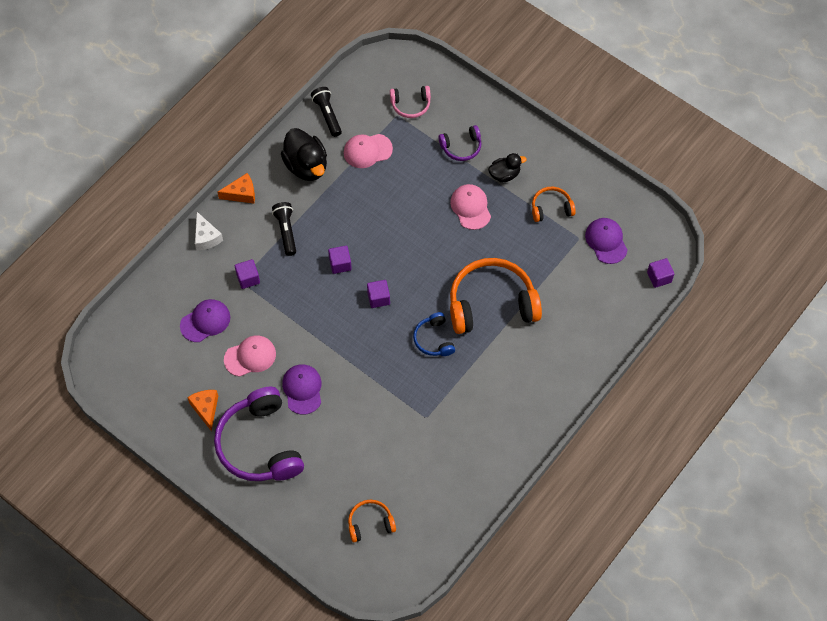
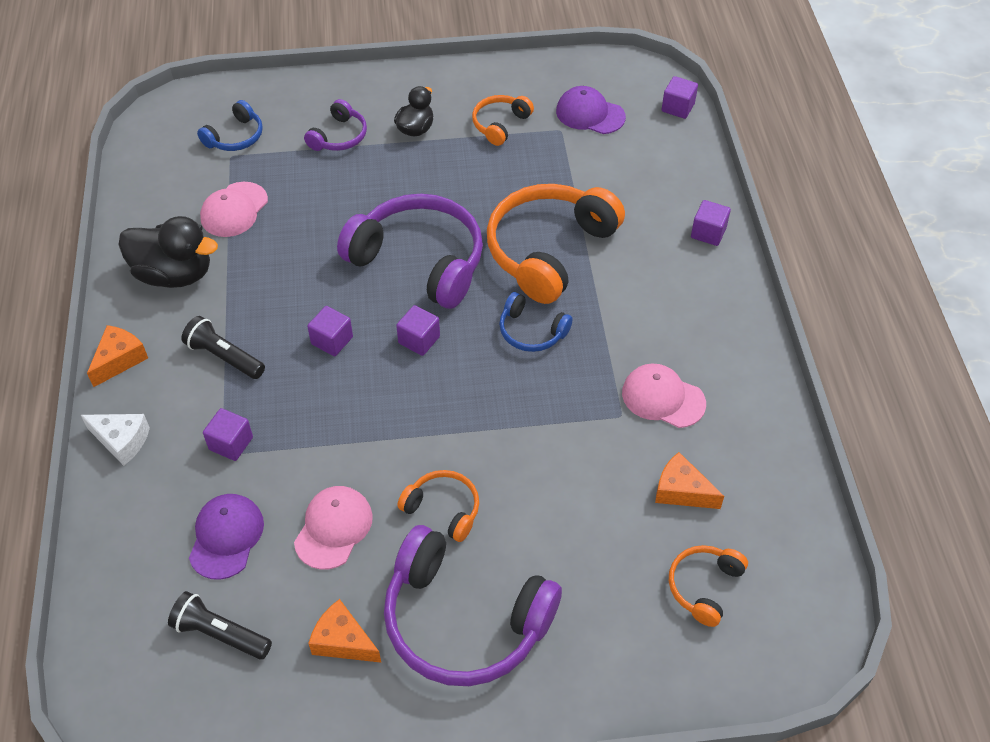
camera: 45 degrees left, 10 degrees down
purple cap [282,364,322,415] -> orange headphones [397,470,479,542]
black flashlight [311,87,342,137] -> black flashlight moved to [168,591,272,660]
pink headphones [390,86,431,118] -> blue headphones [197,100,263,151]
pink cap [450,184,491,230] -> pink cap moved to [622,363,706,428]
none -> purple headphones [337,194,483,309]
none -> orange cheese [655,452,724,509]
none -> purple cube [691,200,731,246]

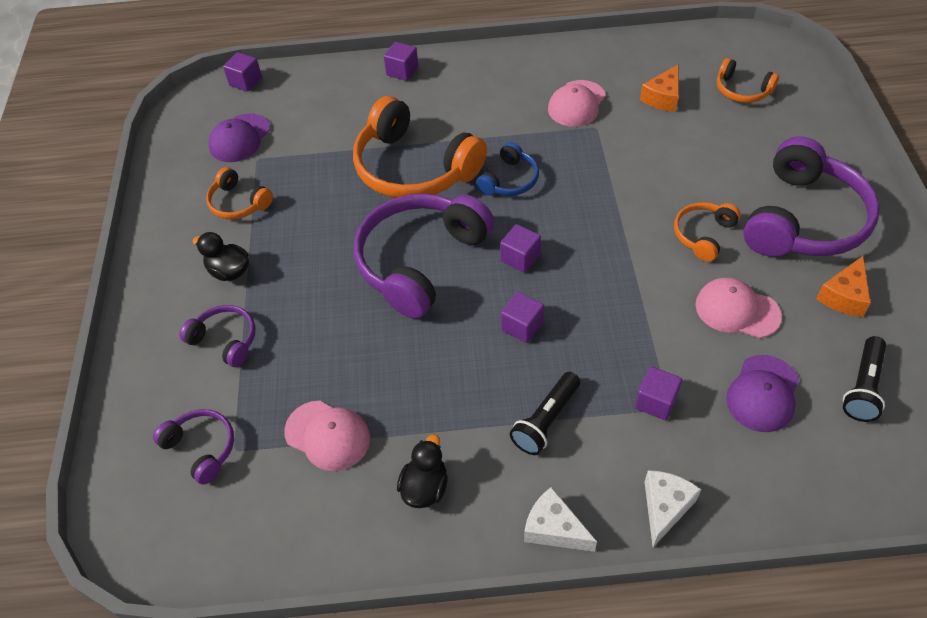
camera: 85 degrees left, 0 degrees up
orange cheese [87,325,148,387] -> white cheese [524,487,597,552]
black duck [118,216,218,288] -> black duck [397,434,448,508], size x0.59
purple cap [189,494,264,580] -> purple cap turned 75 degrees counterclockwise [726,355,799,432]
blue headphones [197,100,263,151] -> purple headphones [153,409,234,484]

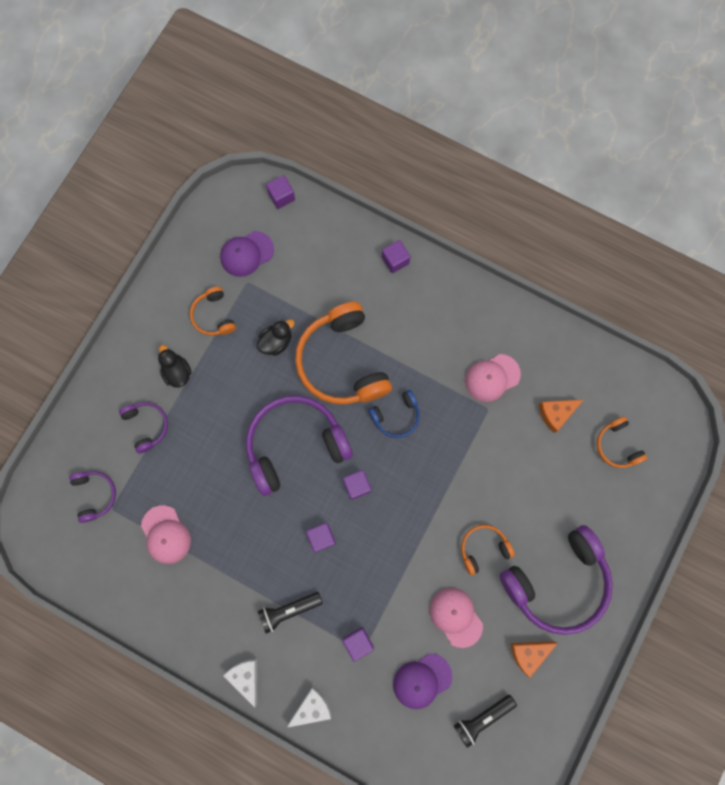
camera: 30 degrees right, 25 degrees up
black duck [397,434,448,508] -> black duck moved to [257,319,294,356]

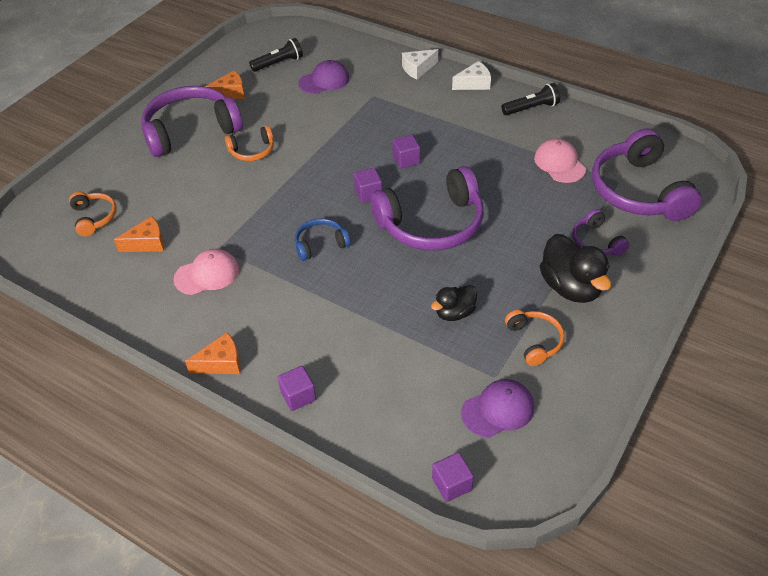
camera: 175 degrees left, 30 degrees down
purple headphones [69,471,116,523] -> purple headphones [592,128,702,221], size x2.05
black duck [158,345,192,388] -> black duck [540,234,611,303], size x1.69
white cheese [223,658,257,708] -> white cheese turned 90 degrees counterclockwise [452,61,491,90]
black flashlight [258,592,323,634] -> black flashlight moved to [502,83,560,115]
orange headphones [295,302,392,404] -> none
purple cube [343,627,374,661] -> none
pink cap [430,588,483,648] -> none
none -> orange cheese [185,332,241,374]

